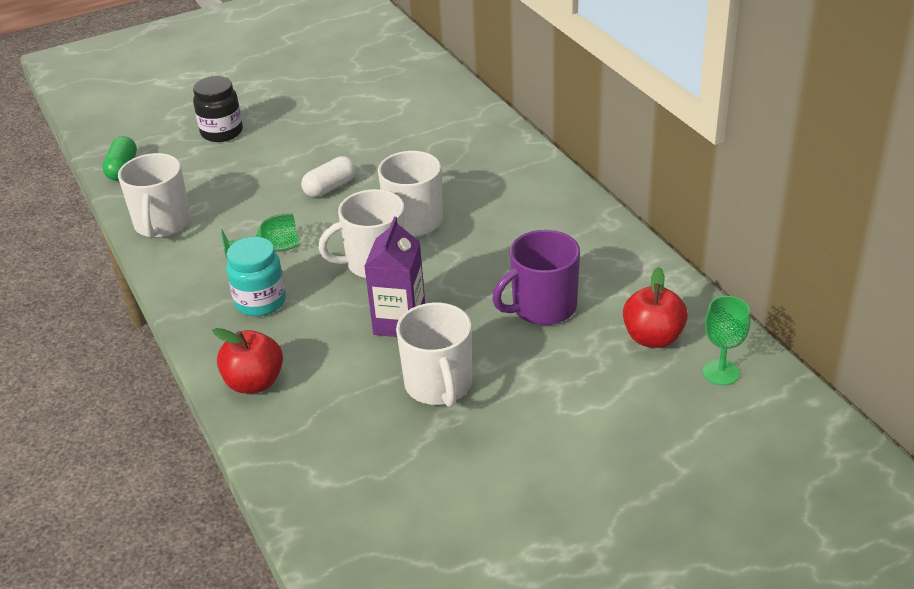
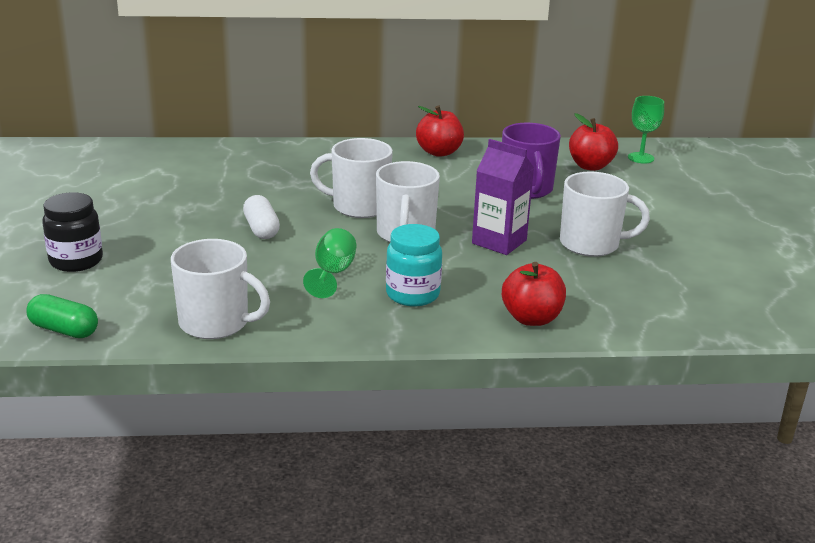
camera: 70 degrees left, 10 degrees down
none -> red apple [416,106,464,157]

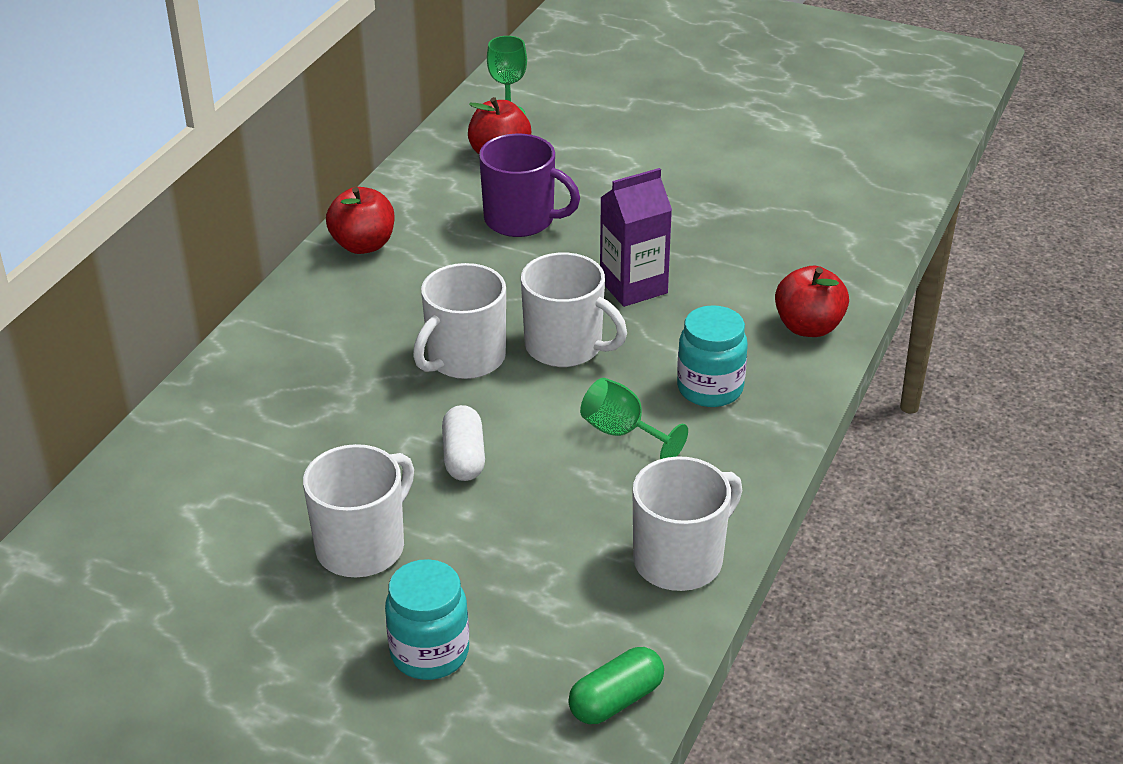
camera: 60 degrees left, 10 degrees up
black jar [43,192,103,272] -> turquoise jar [385,559,469,680]
white capsule [243,195,280,239] -> white capsule turned 75 degrees clockwise [442,405,485,481]
white mug [560,171,650,257] -> white mug moved to [303,444,414,577]

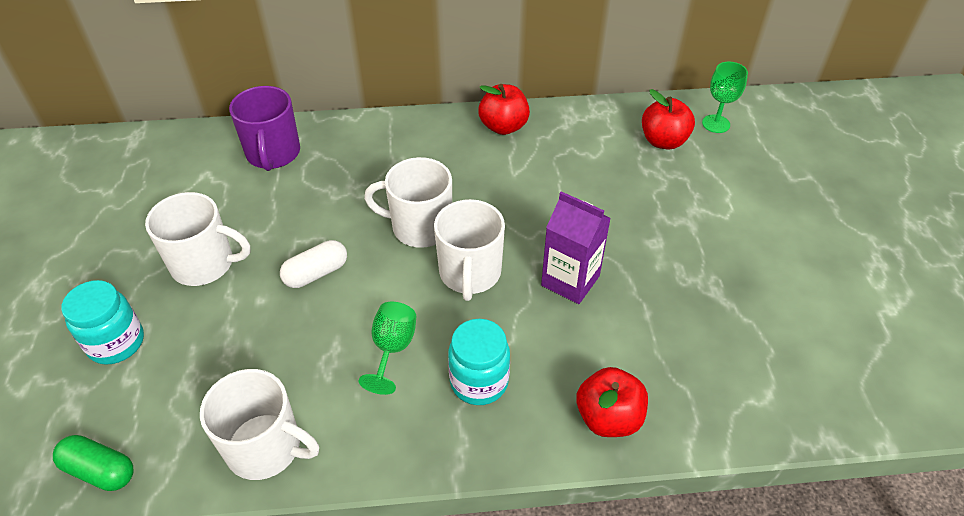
camera: 60 degrees right, 10 degrees up
purple mug [479,134,580,237] -> purple mug moved to [229,86,300,171]

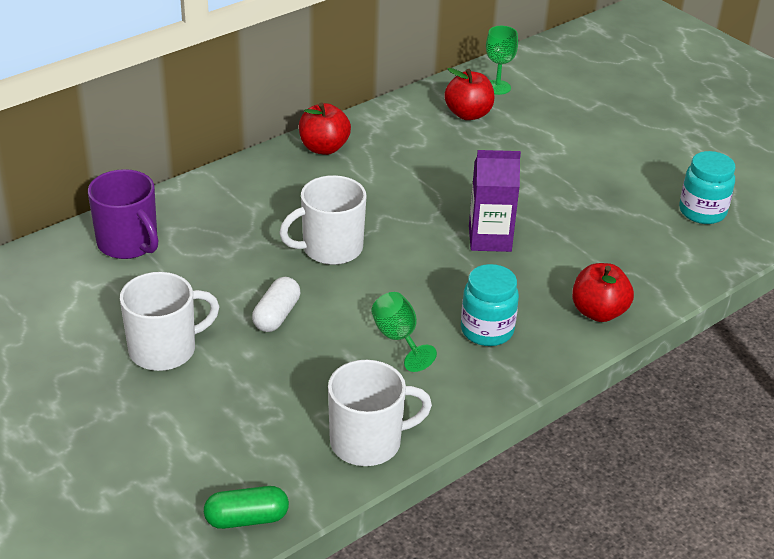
camera: 35 degrees left, 10 degrees down
turquoise jar [61,280,144,365] -> turquoise jar moved to [679,151,736,224]
white mug [434,199,505,301] -> none

